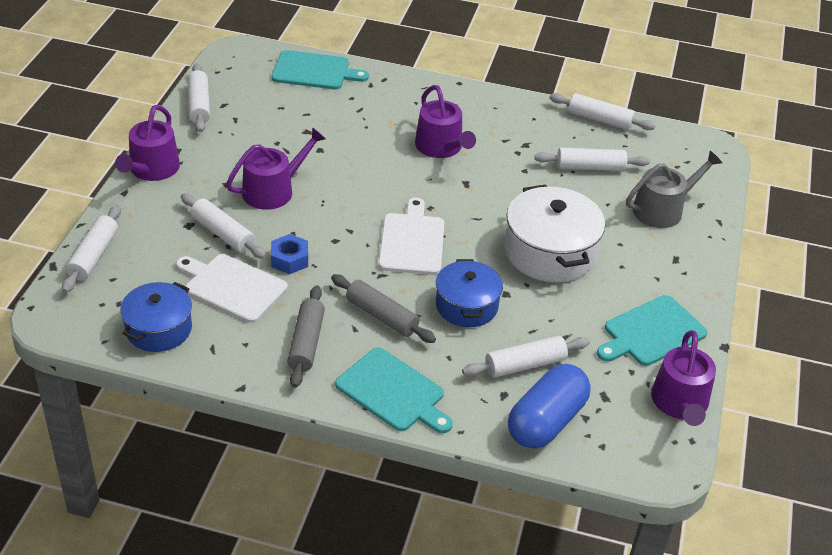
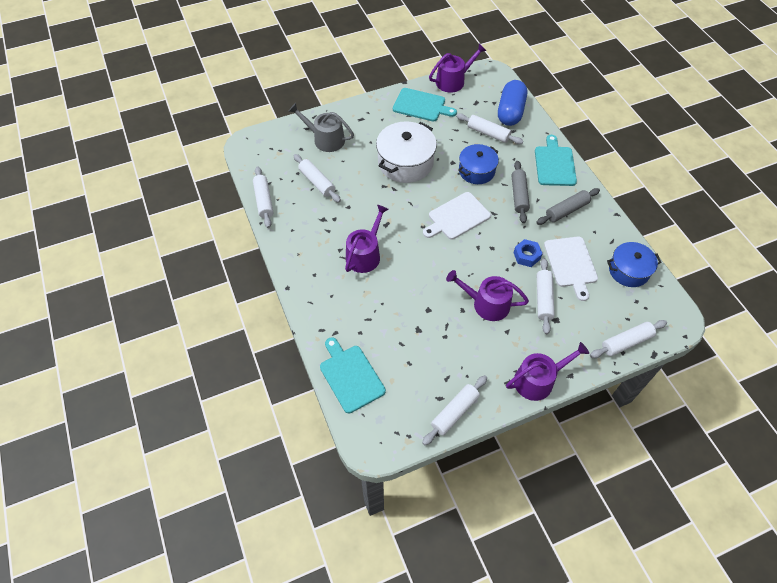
camera: 125 degrees left, 15 degrees up
blue capsule [508,364,590,449] -> blue capsule turned 75 degrees counterclockwise [498,80,527,126]

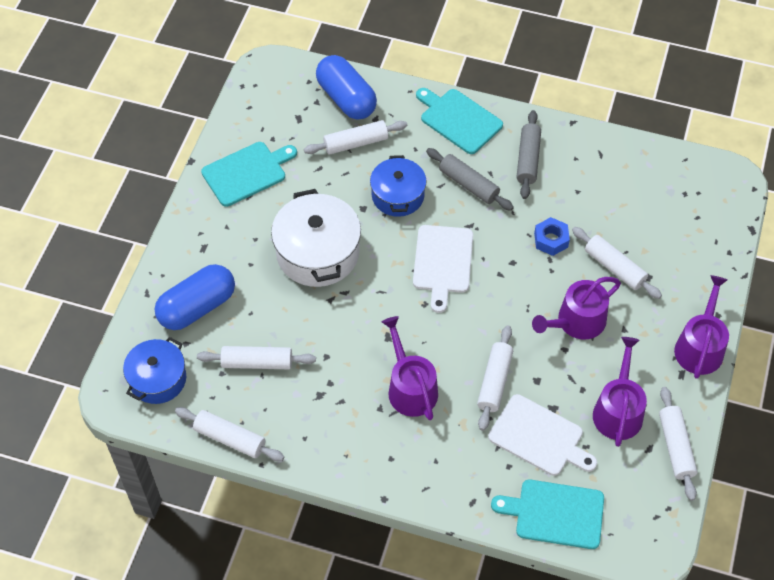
camera: 50 degrees left, 0 degrees up
grey watering can [288,103,354,152] -> blue capsule [155,264,235,330]
purple watering can [429,44,486,93] -> purple watering can moved to [593,337,647,447]
white cutting board [544,237,598,301] -> white cutting board moved to [488,394,597,476]
white rolling pin [590,320,667,358] -> white rolling pin moved to [477,325,513,431]
blue pot [607,242,662,287] -> blue pot moved to [123,337,186,404]

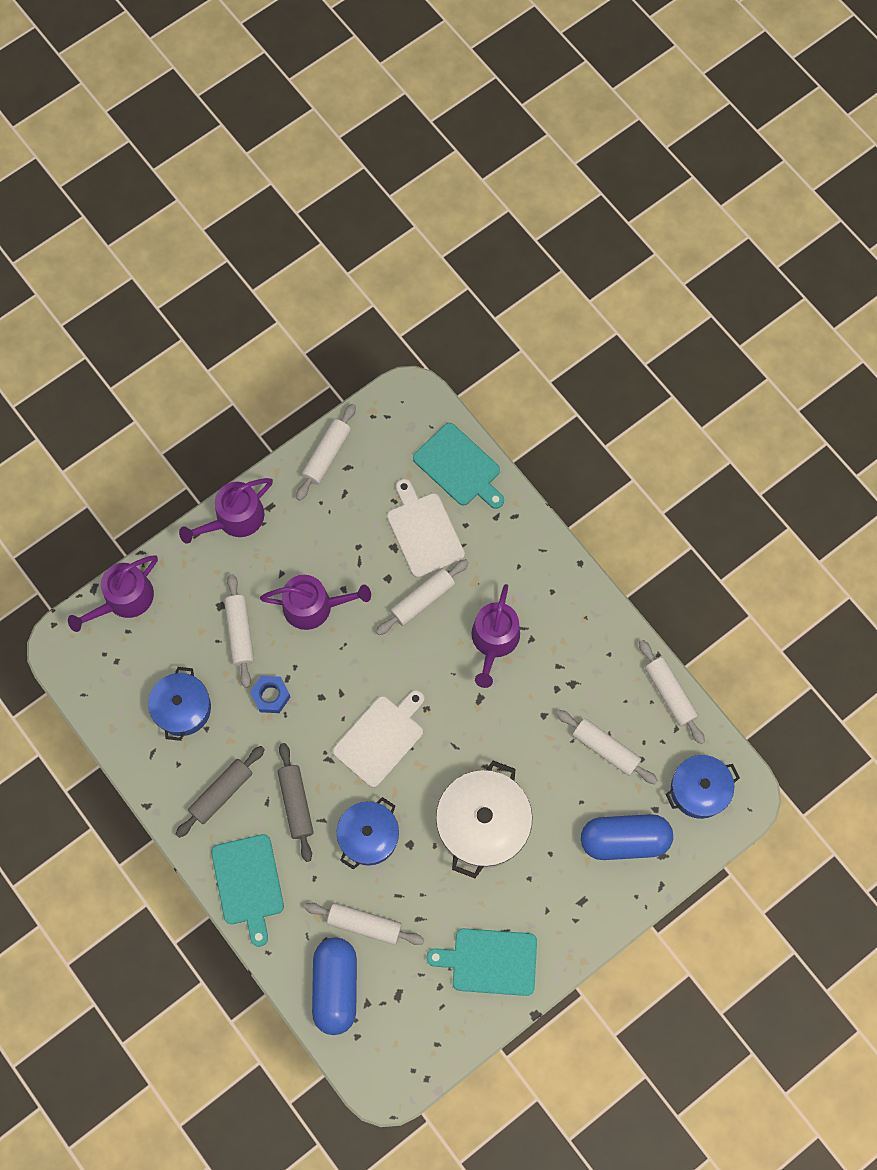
camera: 145 degrees left, 15 degrees up
purple watering can [593,337,647,447] -> purple watering can moved to [68,555,158,632]
none -> blue pot [148,667,211,741]

